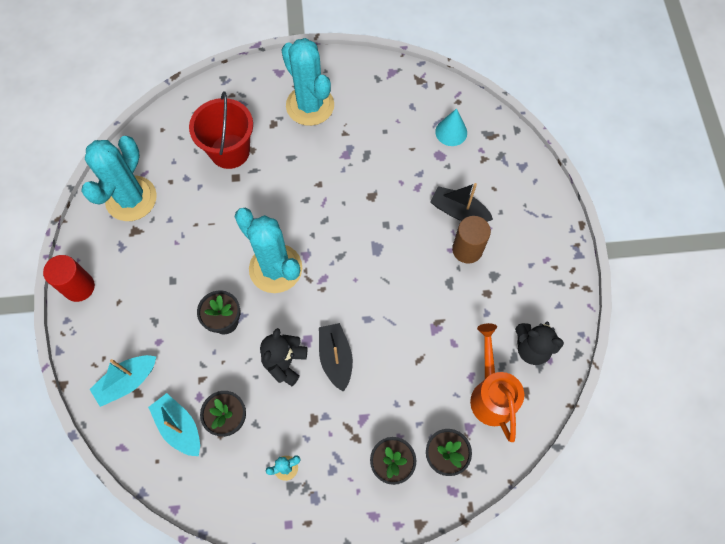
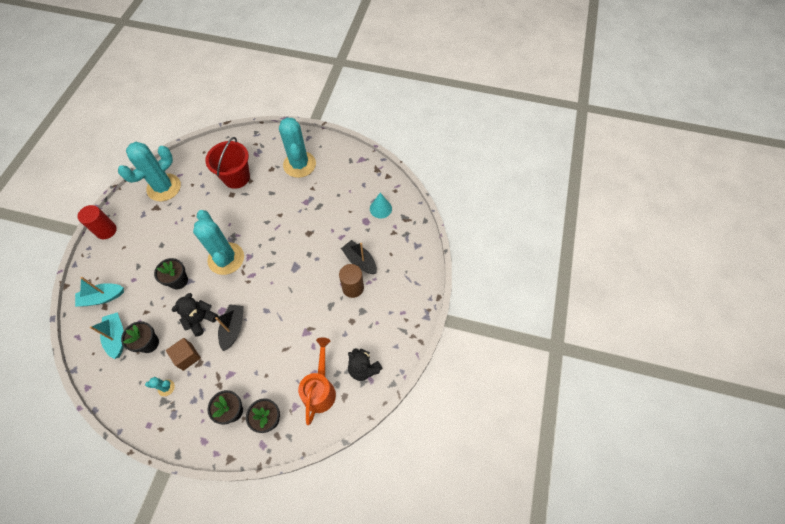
camera: 20 degrees right, 5 degrees down
none -> brown cube [166,338,201,371]

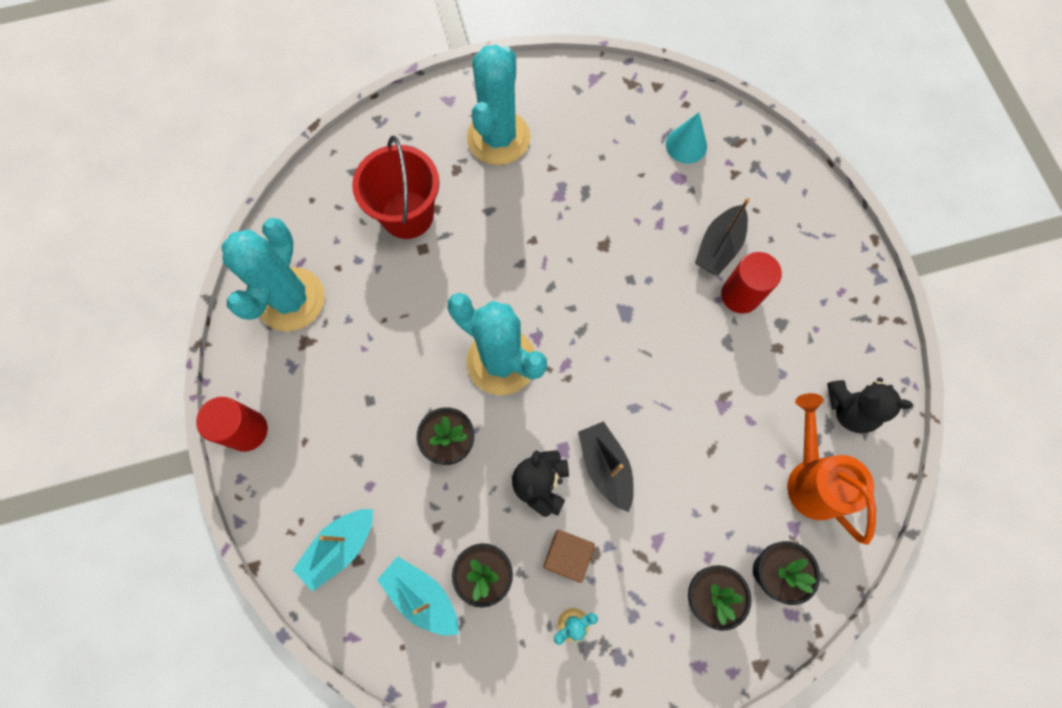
camera: 30 degrees left, 10 degrees up
turquoise cactus [279,117,316,178] -> turquoise cactus turned 60 degrees clockwise [467,45,531,165]
brown cylinder [339,264,364,298] -> red cylinder [721,252,782,313]
black boat [341,240,377,274] -> black boat turned 75 degrees counterclockwise [695,198,750,275]

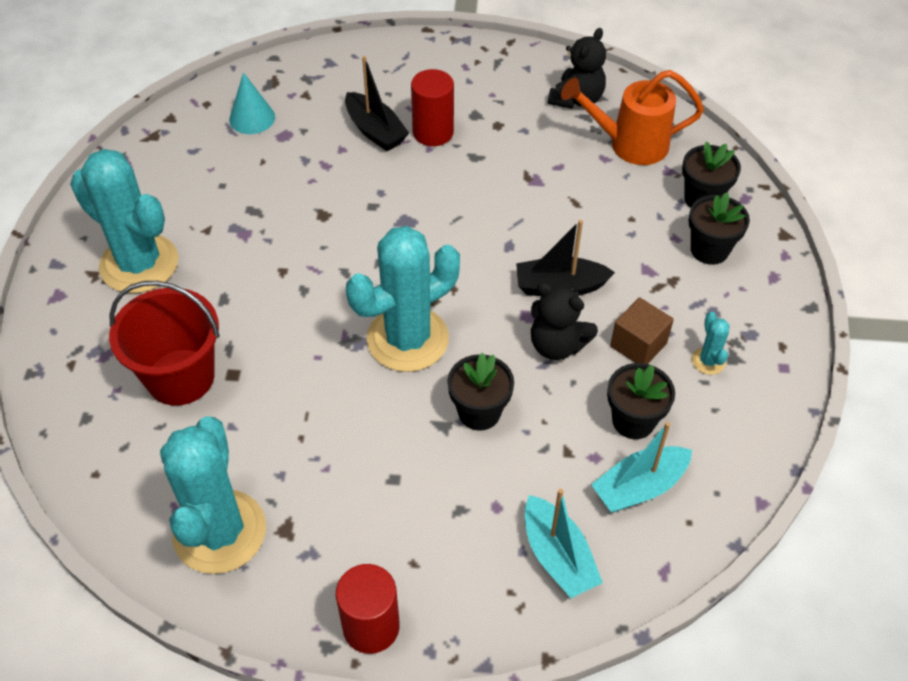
camera: 70 degrees left, 20 degrees down
turquoise cactus [221,218,325,331] -> turquoise cactus turned 60 degrees clockwise [160,417,266,574]

